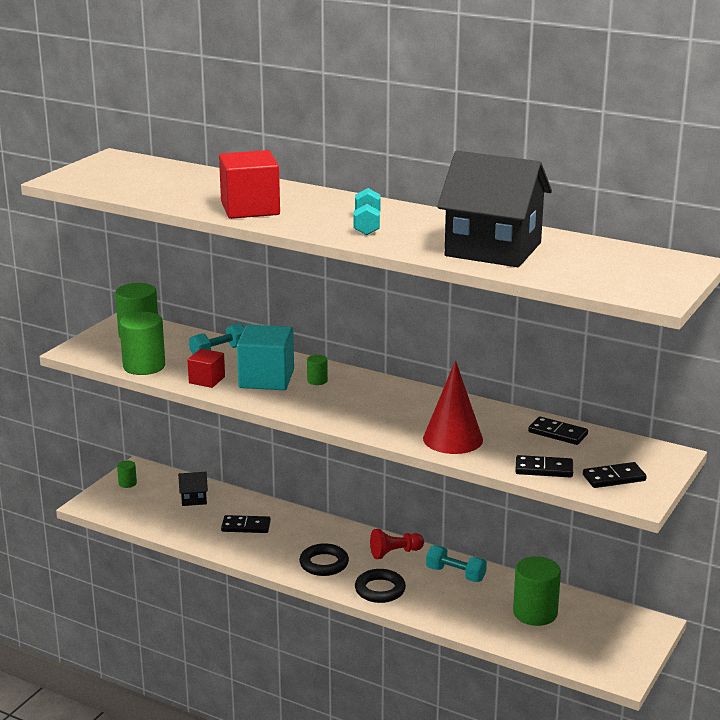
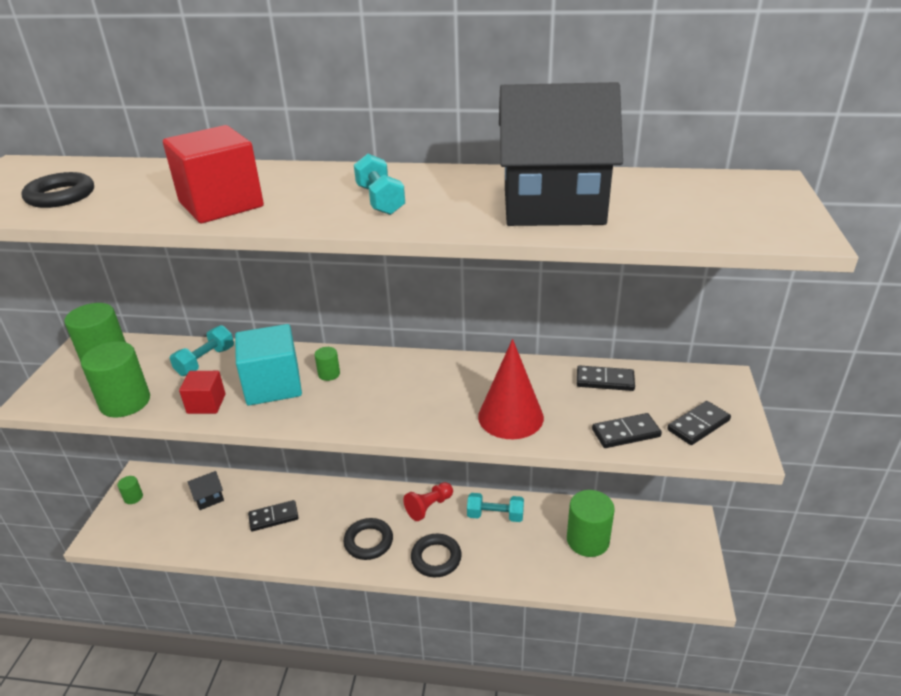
camera: 20 degrees left, 10 degrees up
none -> black ring [21,172,94,208]

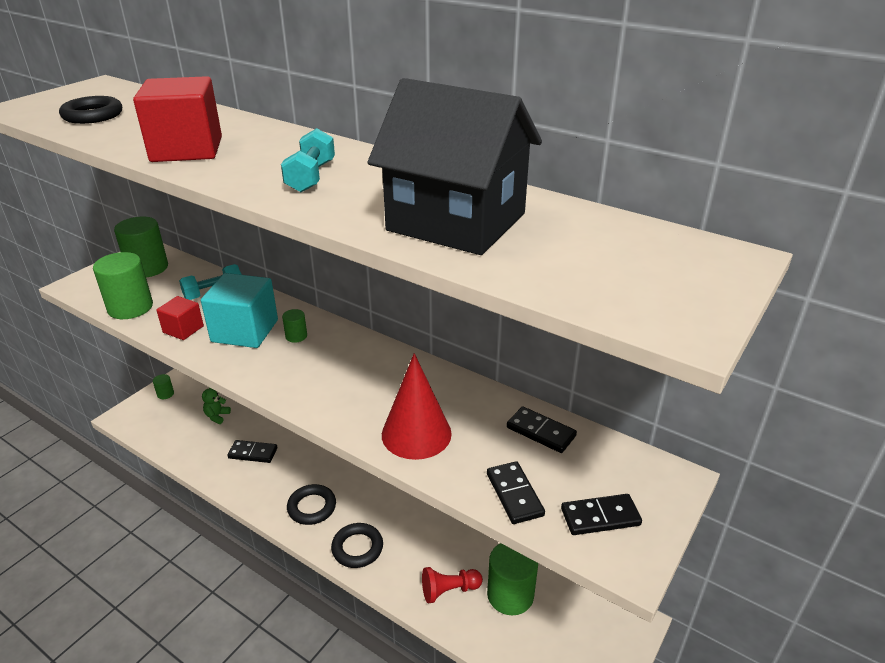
camera: 25 degrees right, 0 degrees up
black house [188,471,224,510] -> green teddy bear [202,387,231,424]
red pawn [403,482,453,521] -> red pawn moved to [422,567,483,603]
turquoise dumbbell [467,493,524,522] -> none
black domino [592,413,662,448] -> black domino turned 60 degrees clockwise [487,461,545,524]

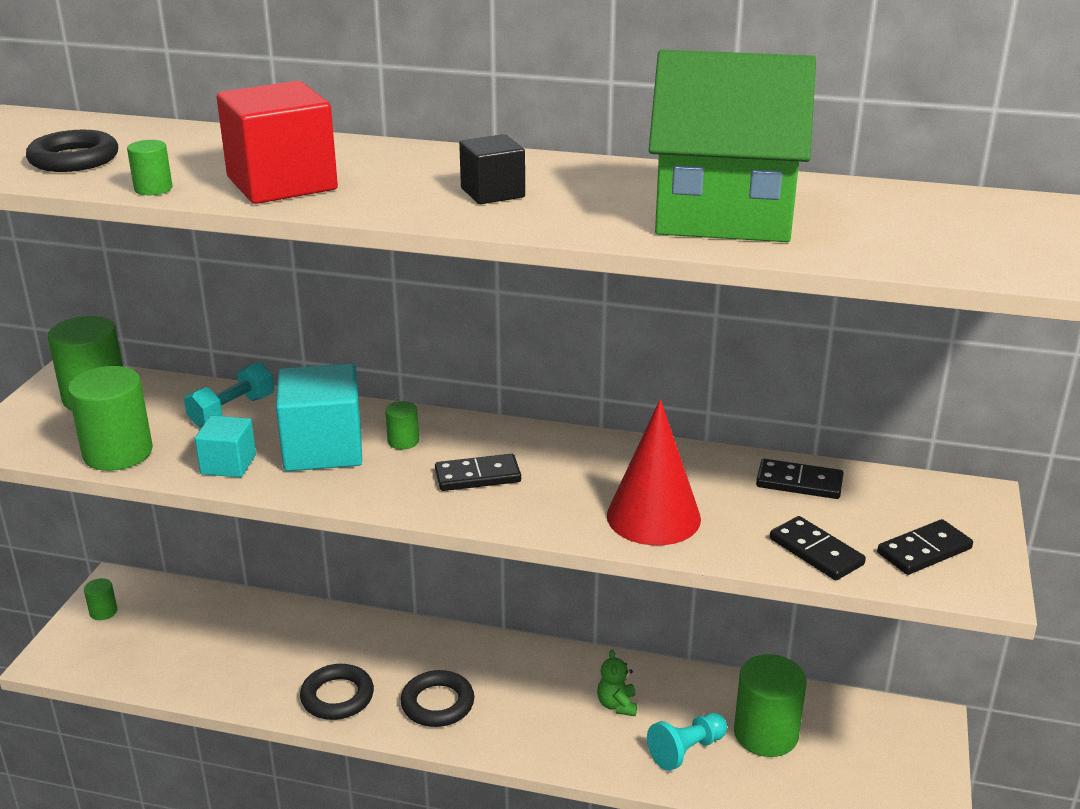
camera: 20 degrees left, 5 degrees down
red cube [156,296,204,340] -> turquoise cube [195,416,256,477]
green teddy bear [202,387,231,424] -> green teddy bear moved to [597,650,637,716]
black domino [227,440,277,463] -> black domino moved to [435,454,521,491]
turquoise dumbbell [281,128,335,192] -> black cube [459,134,525,204]
black ring [331,523,383,568] -> black ring moved to [300,664,374,720]
black house [368,78,542,255] -> green house [649,50,816,242]
red pawn [422,567,483,603] -> turquoise pawn [647,713,727,771]
none -> green cylinder [127,140,172,195]

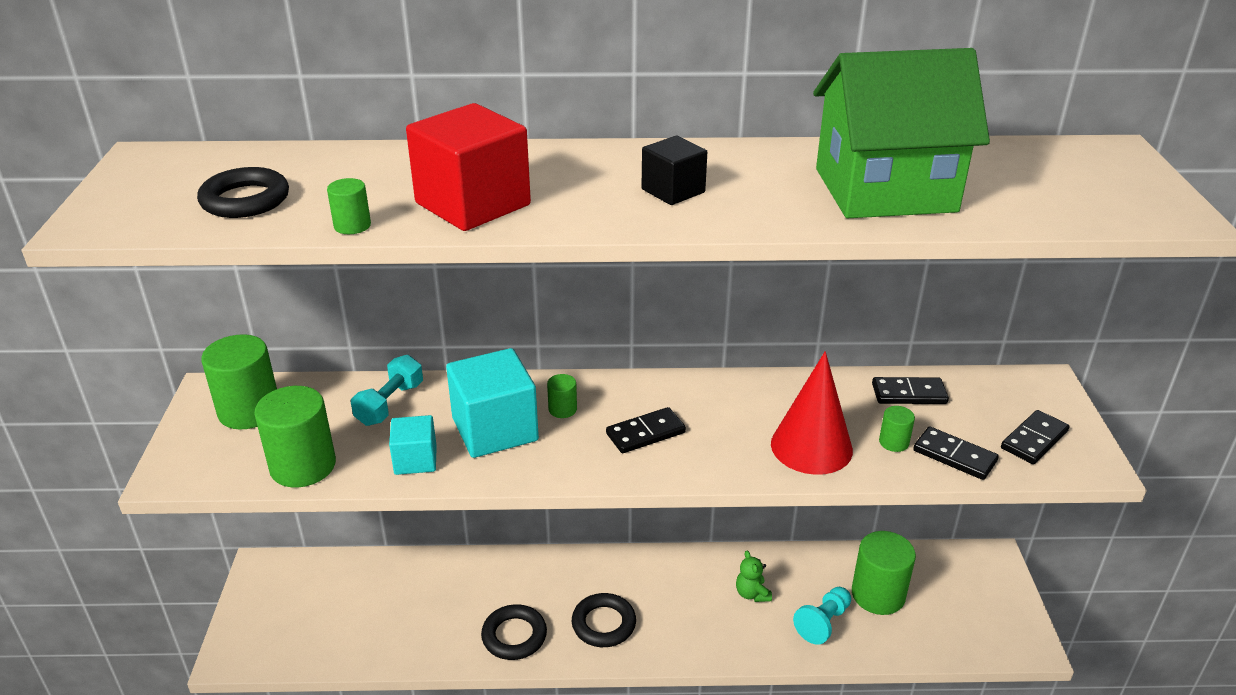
camera: 15 degrees left, 5 degrees up
green cylinder [84,578,117,620] -> green cylinder moved to [879,406,915,452]

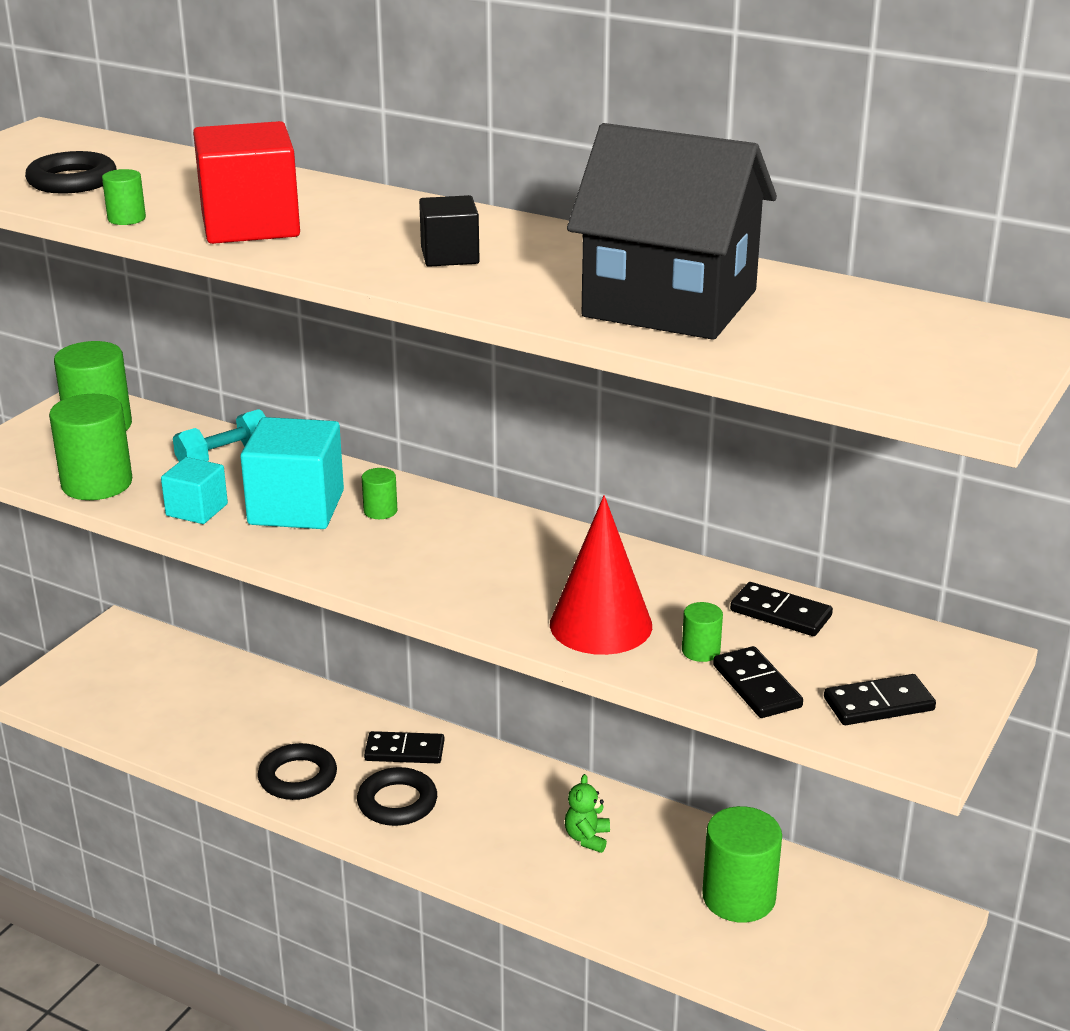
camera: 30 degrees right, 5 degrees down
black domino [606,407,686,453] -> black domino moved to [364,731,444,763]
turquoise pawn [793,587,851,645] -> none
green house [813,48,990,218] -> black house [567,123,777,340]

